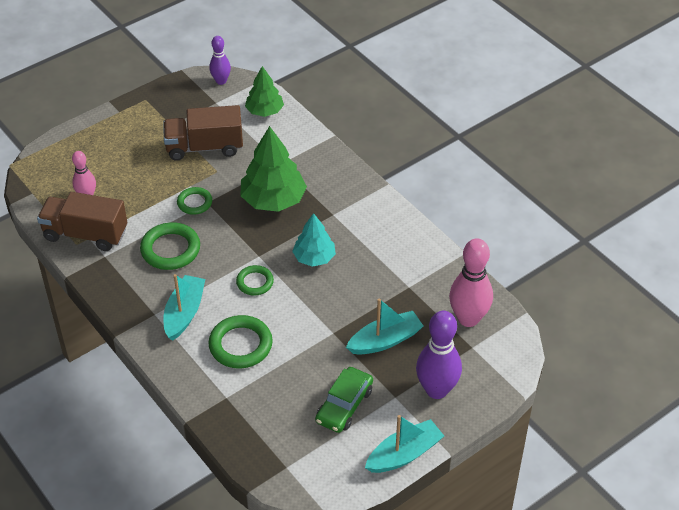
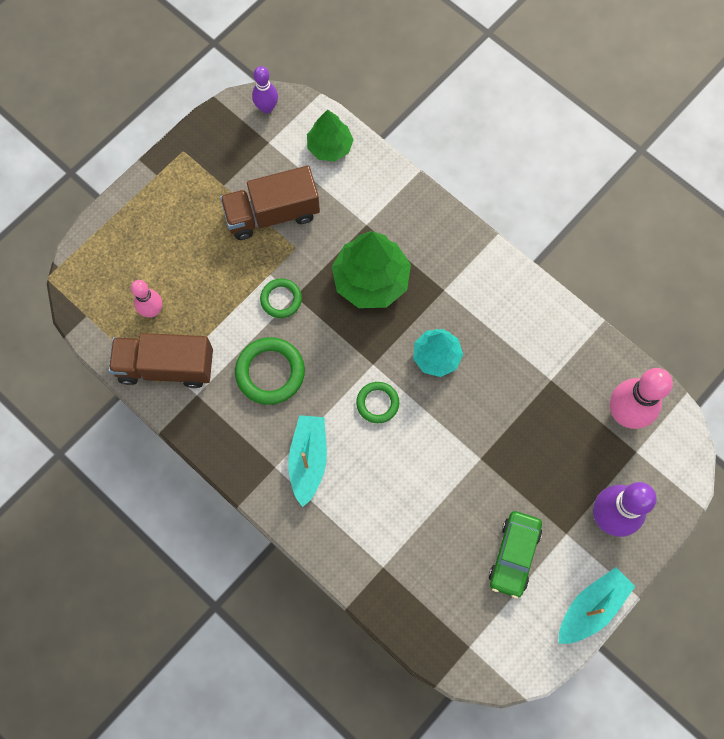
camera: 10 degrees left, 25 degrees up
green ring [208,315,273,369] -> none
turquoise boat [346,298,423,355] -> none

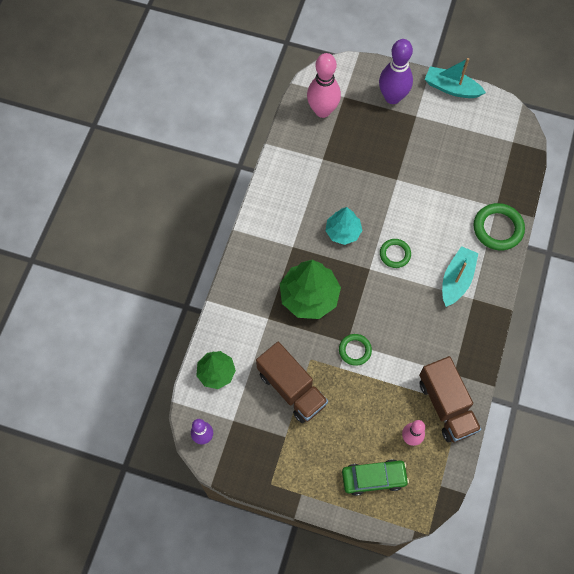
camera: 115 degrees left, 5 degrees down
green ring [235,337,305,405] -> green ring moved to [474,203,525,250]
turquoise boat [288,415,327,507] -> turquoise boat turned 135 degrees clockwise [442,246,478,307]
green car [489,511,542,599] -> green car moved to [342,459,409,496]

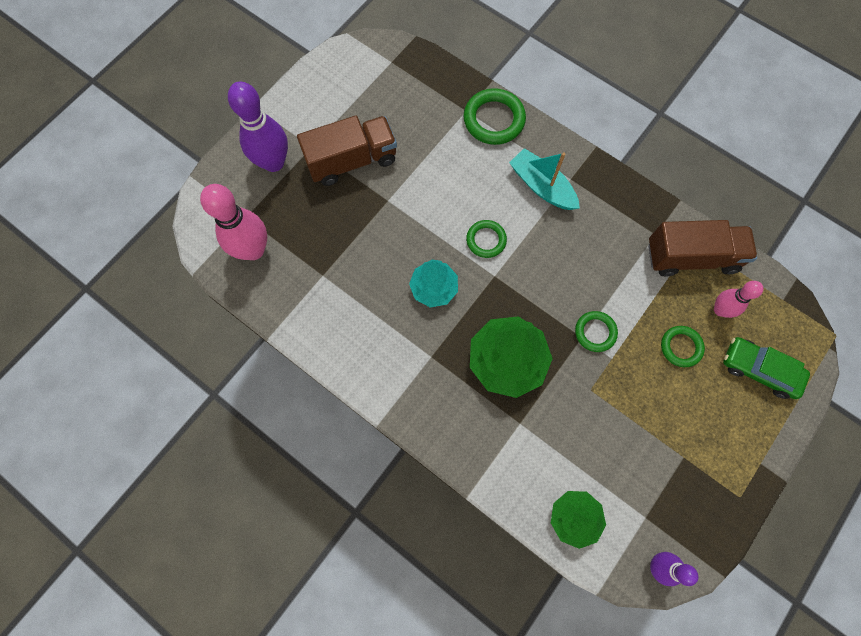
camera: 70 degrees left, 5 degrees up
brown truck [256,342,328,423] -> brown truck moved to [297,115,397,186]
green car [342,459,409,496] -> green car turned 75 degrees counterclockwise [723,337,810,399]
turquoise boat [425,58,486,98] -> none
none -> green ring [661,326,705,367]

